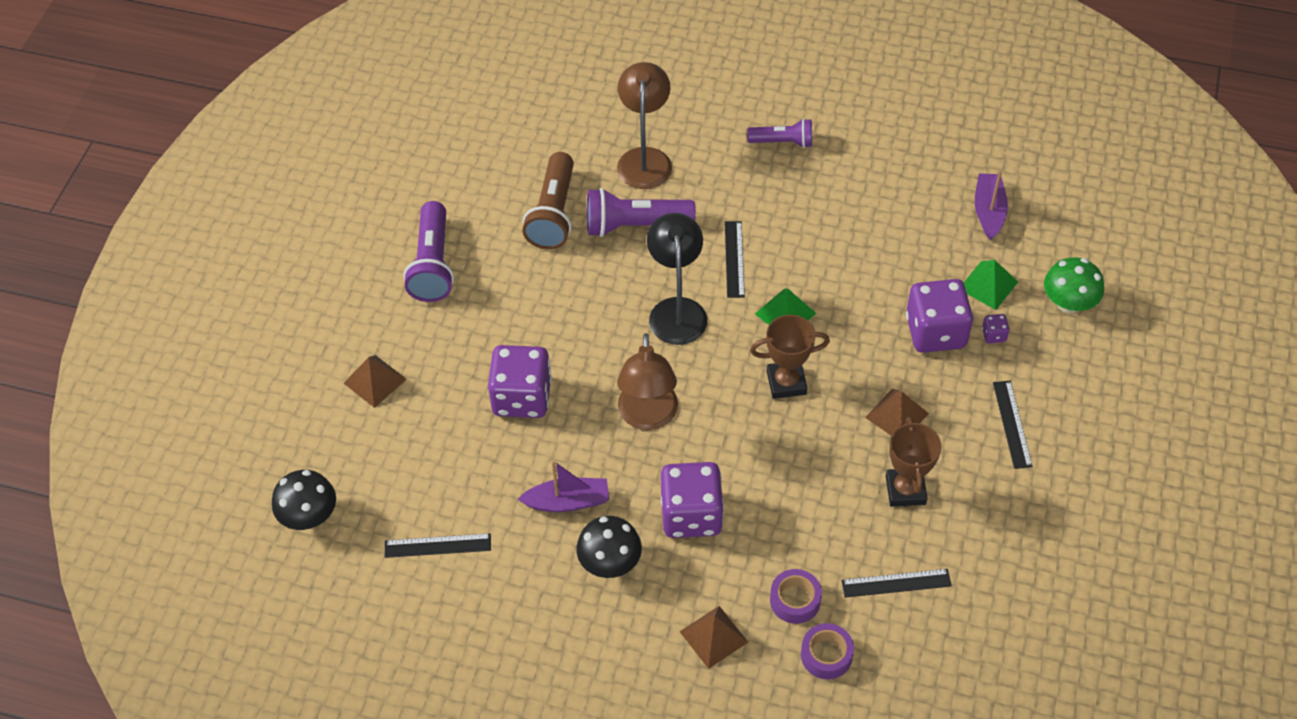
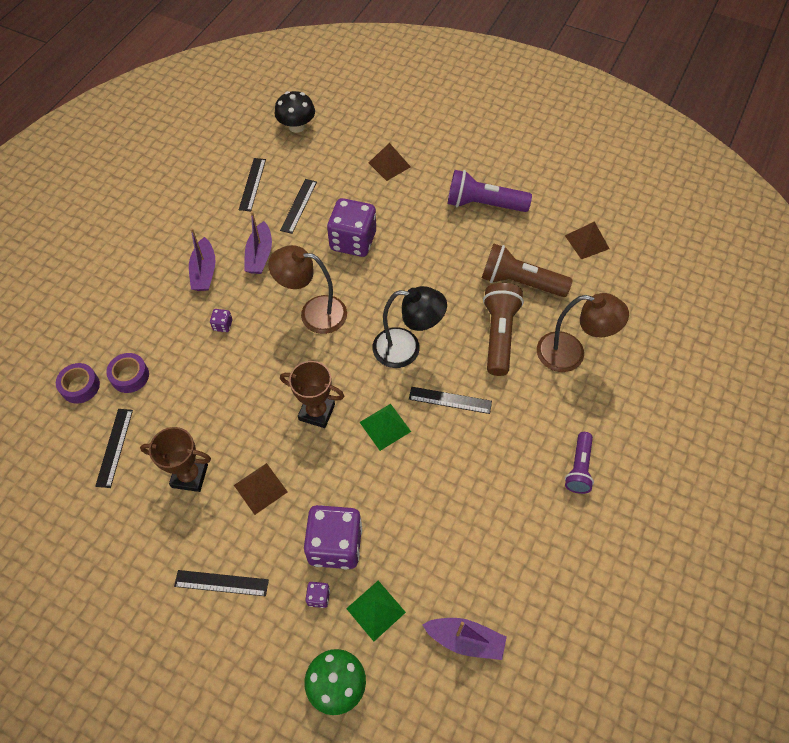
camera: 100 degrees right, 5 degrees up
black mushroom [576,516,642,578] -> purple boat [189,228,215,291]
purple flashlight [587,188,696,237] -> brown flashlight [483,283,524,376]
purple dice [661,462,724,538] -> purple dice [210,309,232,332], size x0.41
brown pyramid [680,606,748,669] -> brown pyramid moved to [565,221,610,259]
brown trophy [750,315,830,399] -> brown trophy turned 75 degrees counterclockwise [280,361,344,428]
none -> black ruler [280,179,317,234]

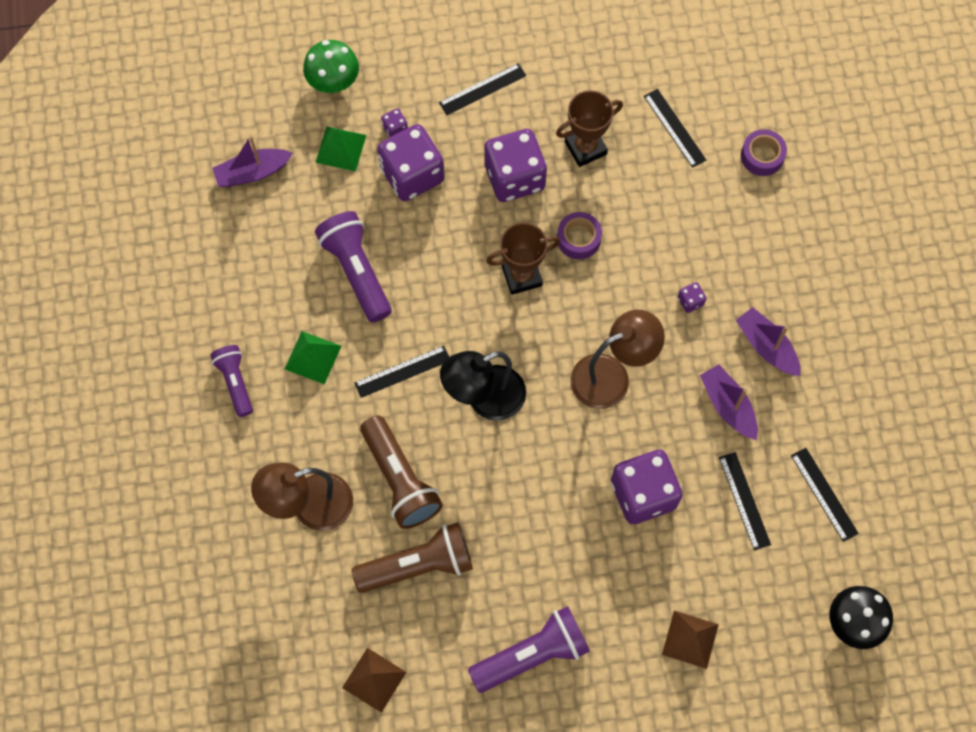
camera: 145 degrees right, 10 degrees up
purple tape [106,353,149,393] -> purple tape moved to [557,212,602,259]
brown pyramid [234,463,288,515] -> purple dice [484,129,547,202]
green pyramid [360,404,411,451] -> green pyramid moved to [285,331,341,384]
none -> purple flashlight [315,211,392,322]

